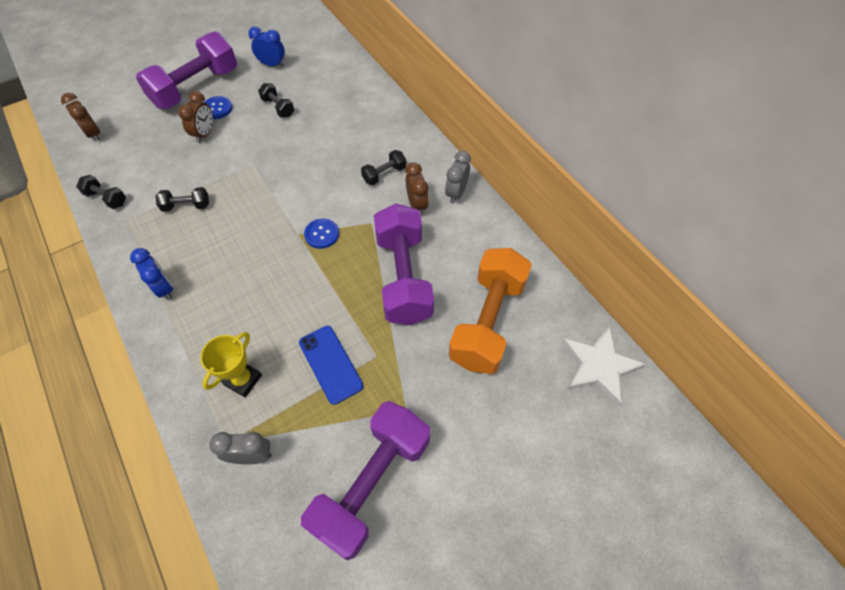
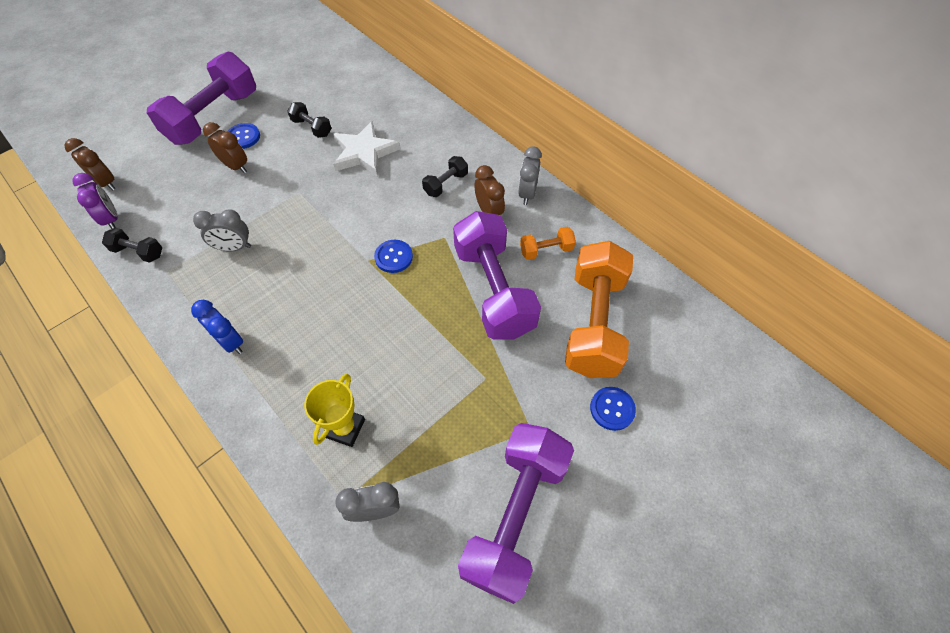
camera: 10 degrees left, 0 degrees up
black dumbbell [156,187,209,212] -> grey clock [193,209,251,251]
brown clock [178,91,213,143] -> brown clock turned 60 degrees counterclockwise [203,122,247,173]
blue clock [248,27,285,68] -> none
blue phone [299,326,364,405] -> none
white star [562,326,646,407] -> white star moved to [333,121,400,176]
none -> purple clock [73,173,118,229]
none -> orange dumbbell [520,227,576,260]
none -> blue button [590,387,636,431]

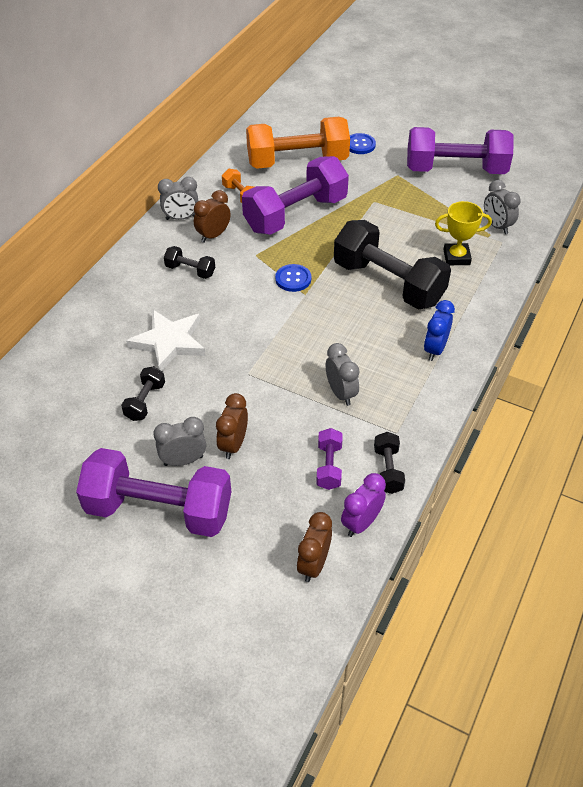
camera: 110 degrees left, 10 degrees down
blue button [227,123,260,149] -> grey clock [153,417,206,466]
none -> purple dumbbell [316,428,343,490]
none -> black dumbbell [334,220,451,310]

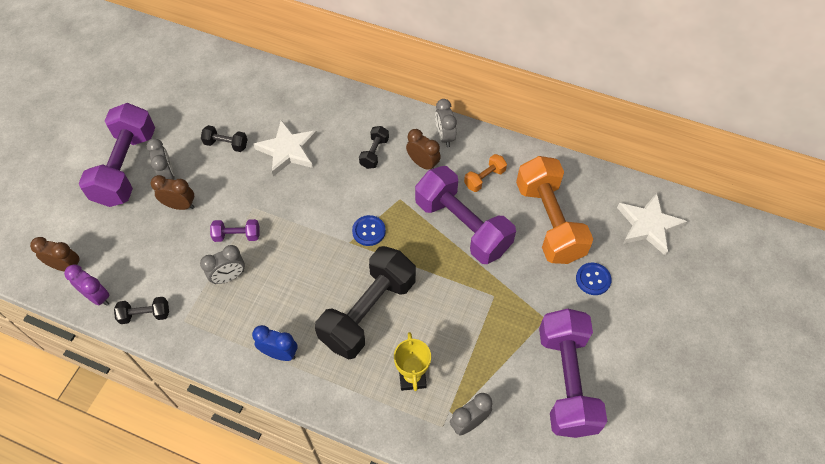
camera: 85 degrees right, 10 degrees up
purple dumbbell [316,428,343,490] -> purple dumbbell moved to [210,219,260,242]
none -> white star [617,193,687,255]

